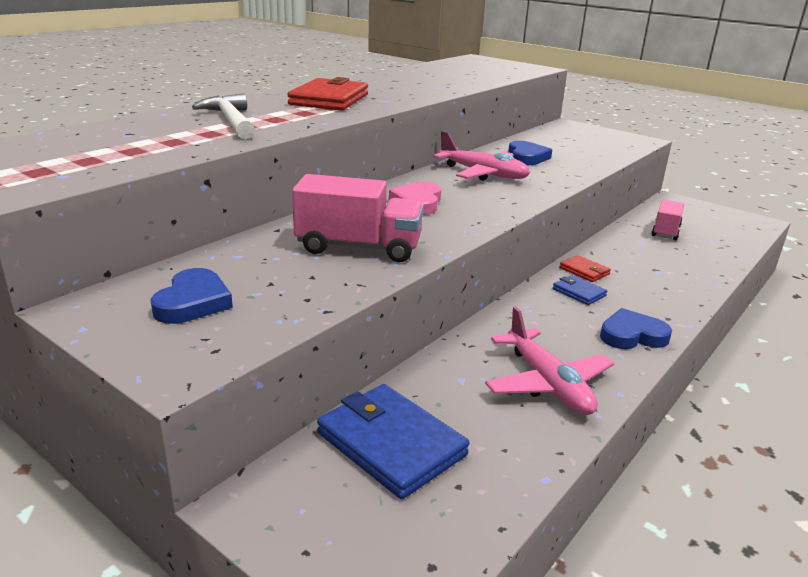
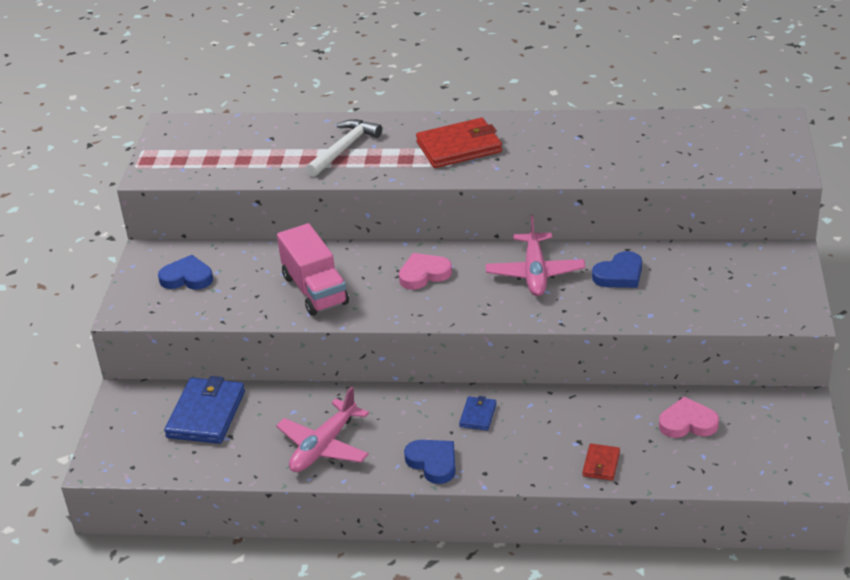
camera: 60 degrees right, 10 degrees up
blue heart [150,268,233,324] -> blue heart turned 150 degrees counterclockwise [158,255,213,290]
red wallet [559,255,611,282] -> red wallet moved to [582,444,620,481]
pink truck [651,200,684,240] -> pink heart [659,397,719,438]

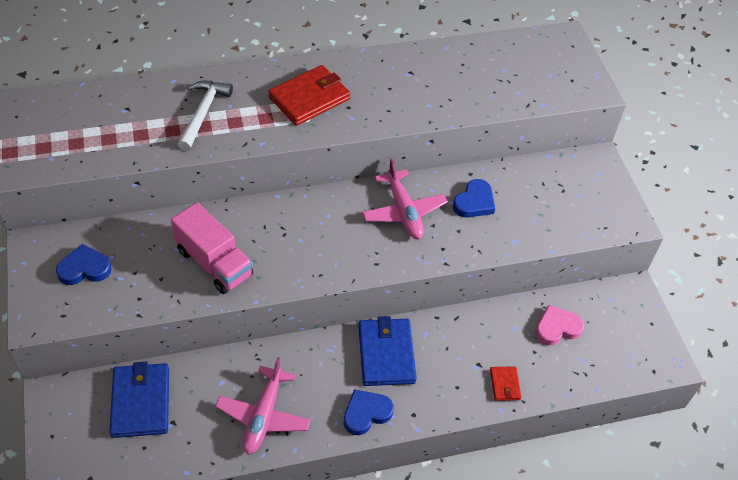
camera: 25 degrees left, 15 degrees up
pink heart [399,253,452,290] -> none
blue heart [404,440,456,484] -> blue heart turned 60 degrees counterclockwise [344,389,394,435]
blue wallet [459,396,497,431] -> blue wallet [358,316,417,386], size x2.00

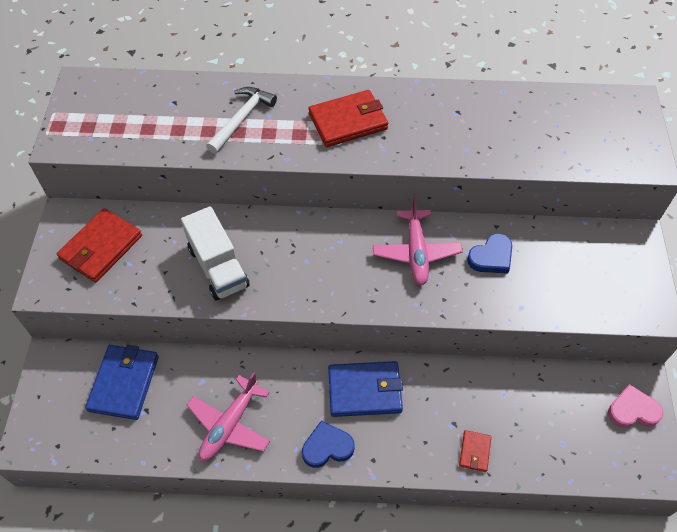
camera: 20 degrees right, 5 degrees up
blue heart [56,244,112,285] -> red wallet [57,208,142,282]
pink truck [171,202,253,294] -> white truck [181,206,250,300]
blue wallet [358,316,417,386] -> blue wallet turned 75 degrees clockwise [328,361,403,417]
pink heart [535,305,584,345] -> pink heart moved to [608,384,663,428]

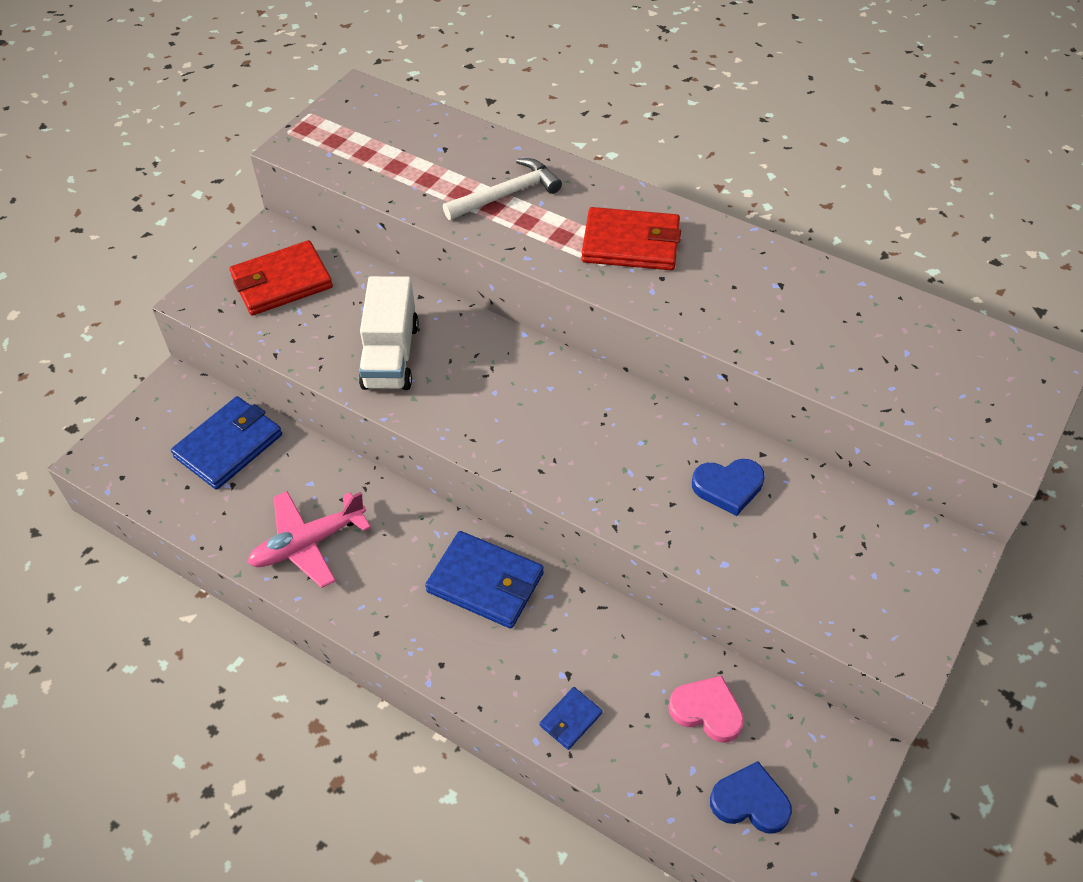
camera: 30 degrees right, 5 degrees down
blue heart [302,420,355,468] -> blue heart moved to [710,761,792,834]
pink plane [373,197,462,285] -> none
red wallet [459,430,491,472] -> blue wallet [540,687,603,750]
pink heart [608,384,663,428] -> pink heart moved to [668,675,744,743]

